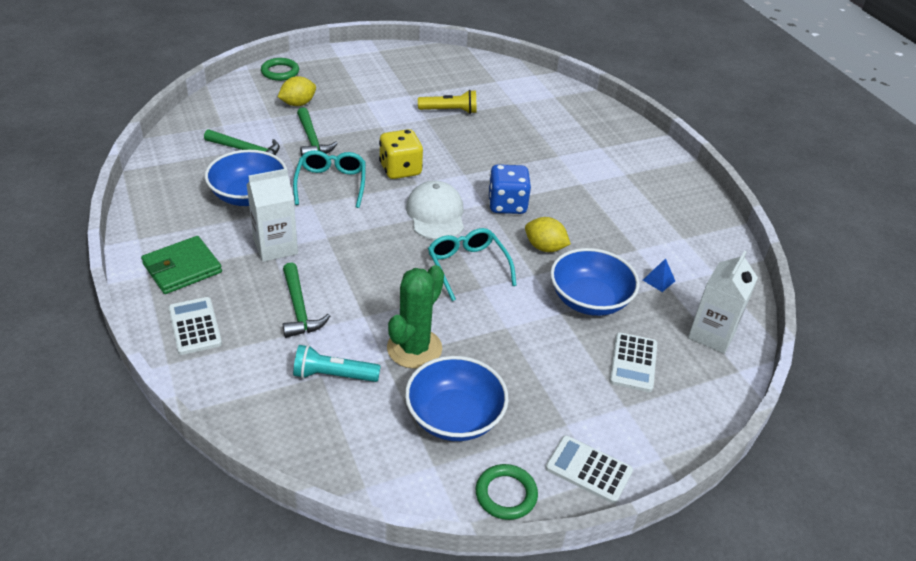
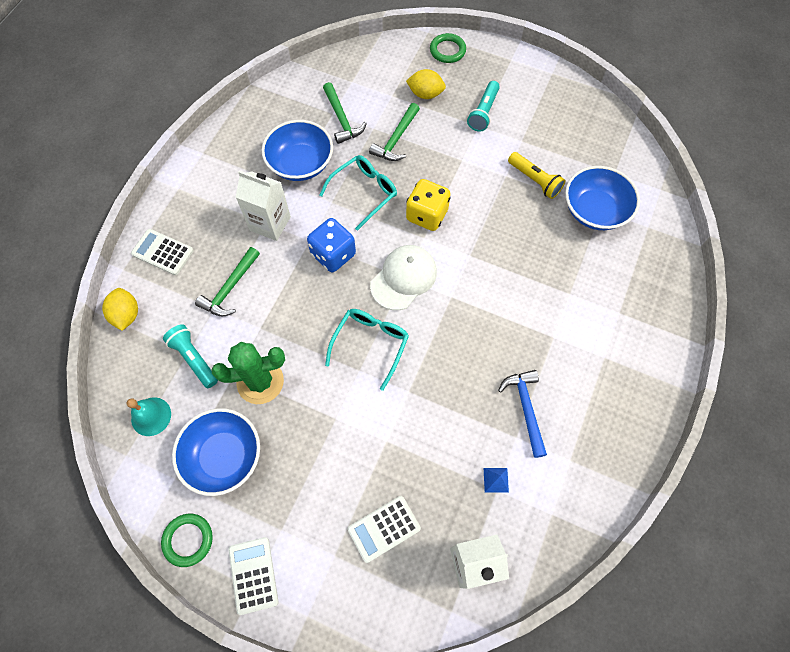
camera: 50 degrees right, 25 degrees up
green wallet [141,236,222,294] -> none
white calculator [168,297,222,355] -> white calculator turned 90 degrees counterclockwise [131,229,194,275]
blue dice [488,164,531,214] -> blue dice moved to [307,218,356,272]
yellow lemon [525,217,571,252] -> yellow lemon moved to [102,288,138,331]
blue bowl [550,248,640,316] -> blue bowl moved to [565,166,640,230]
none -> turquoise bell [127,397,171,436]
none -> turquoise flashlight [467,81,500,132]
none -> blue hammer [498,370,547,458]

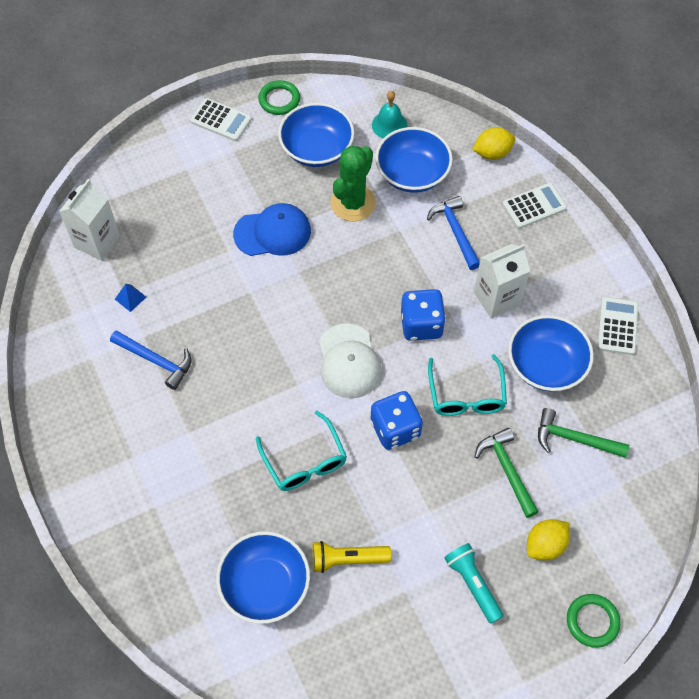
camera: 130 degrees right, 5 degrees down
yellow lemon [102,288,138,331] -> yellow lemon turned 45 degrees counterclockwise [472,127,515,160]
turquoise flashlight [163,324,218,388] -> blue bowl [375,127,453,193]
green hammer [195,247,260,317] -> blue hammer [427,196,480,270]
turquoise glasses [325,309,409,391] -> turquoise glasses moved to [256,411,347,491]
white calculator [348,496,421,563] -> white calculator moved to [598,297,639,355]
yellow dice [406,179,451,231] -> blue dice [370,391,423,450]
none -> blue cap [233,203,311,256]

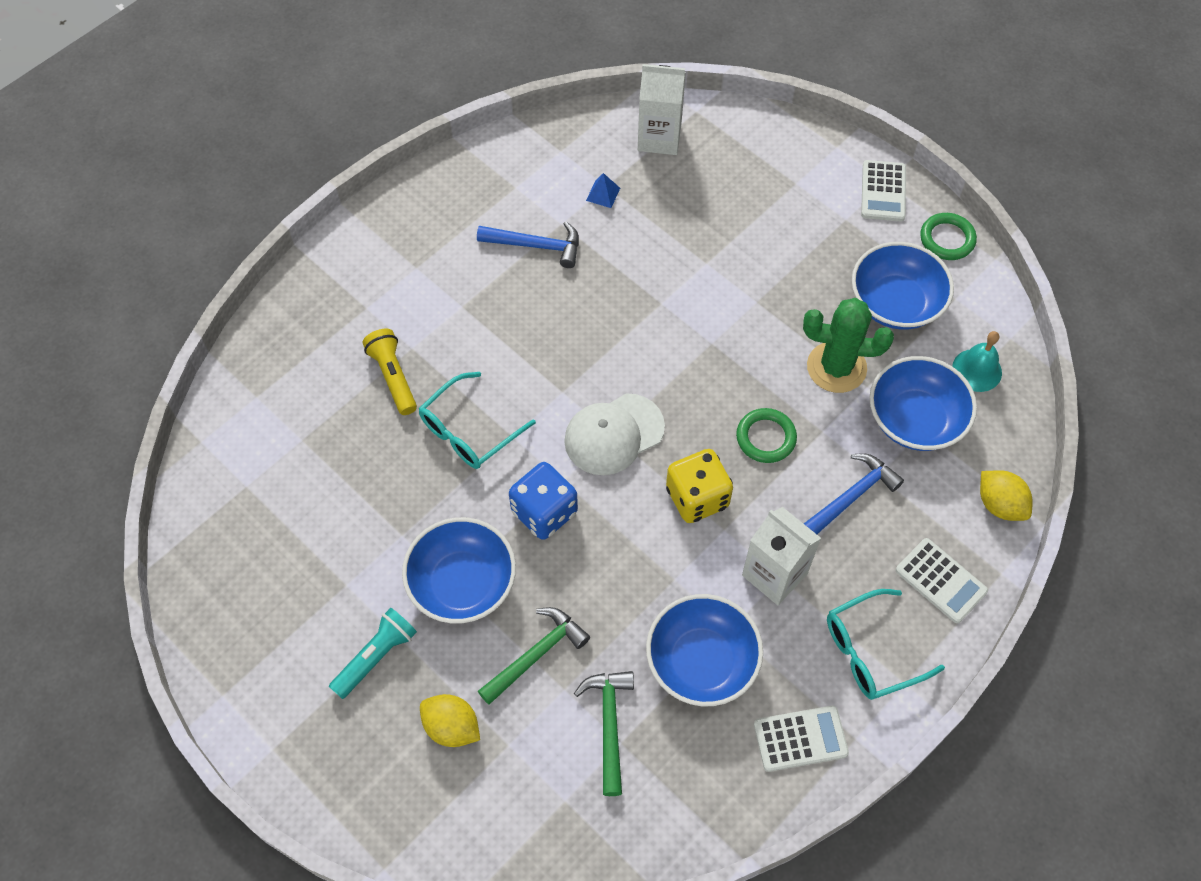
camera: 70 degrees right, 0 degrees up
blue hammer [110,330,192,390] -> blue hammer turned 90 degrees counterclockwise [477,221,579,268]
blue bowl [216,531,310,624] -> blue bowl moved to [402,517,516,624]
blue cap [233,203,311,256] -> none
yellow flashlight [312,541,391,573] -> yellow flashlight moved to [363,329,417,415]
blue dice [401,289,446,341] -> yellow dice [666,449,733,523]
turquoise glasses [428,354,507,416] -> turquoise glasses moved to [827,589,945,700]
green ring [567,594,621,648] -> green ring moved to [736,408,797,463]

